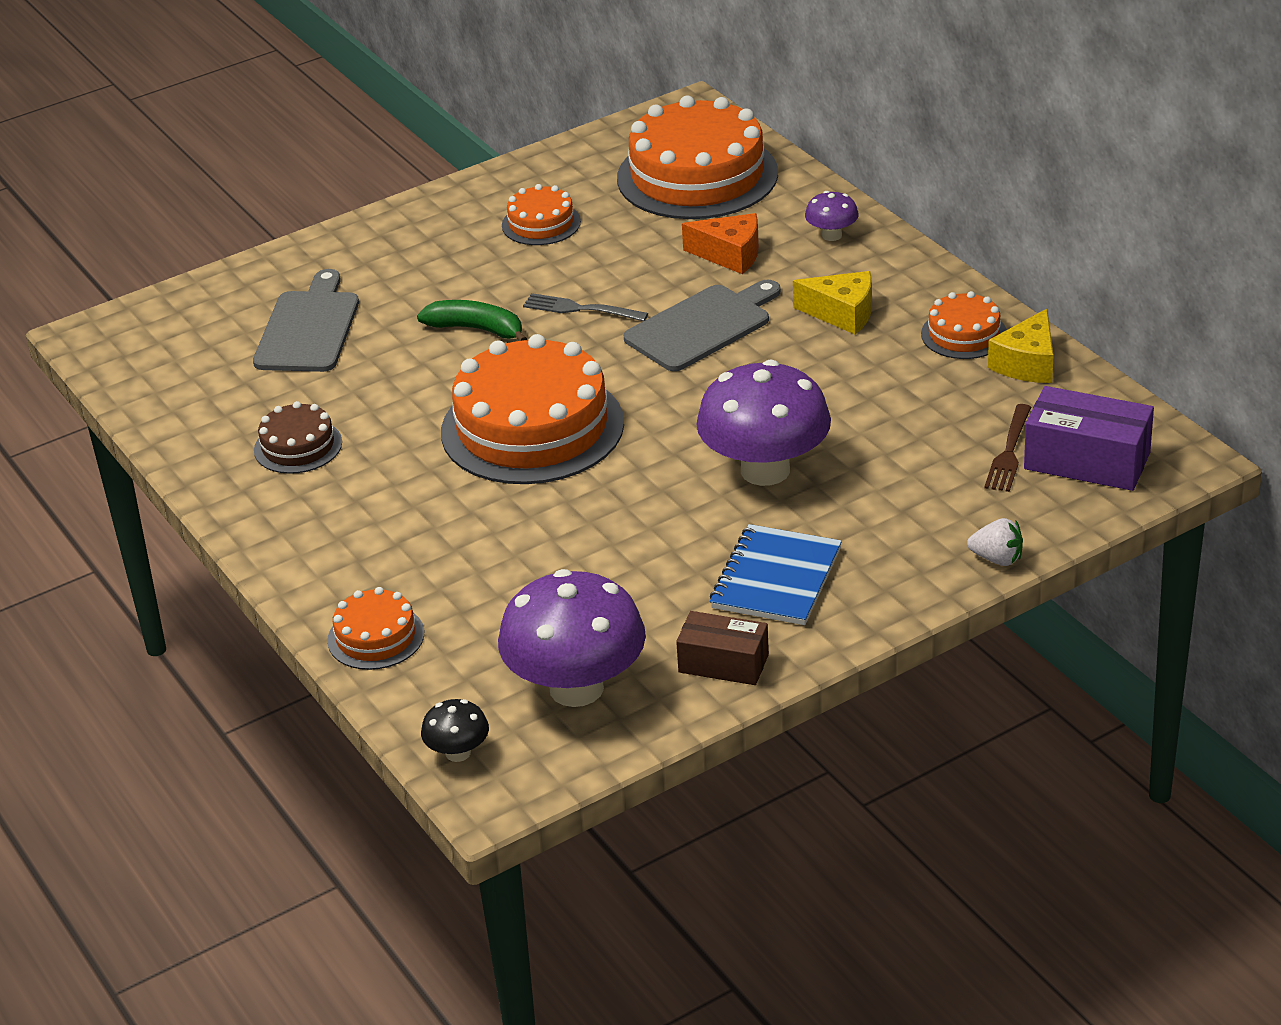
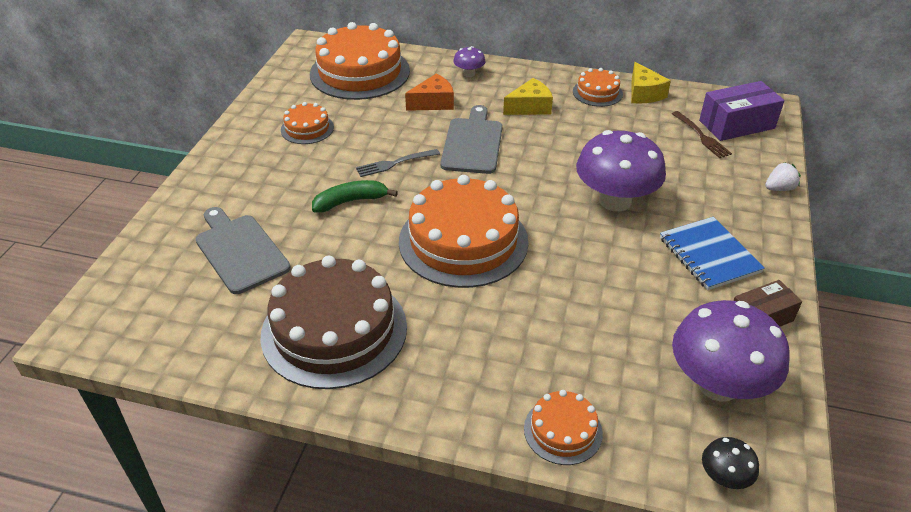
camera: 45 degrees left, 5 degrees up
brown cake [254,401,342,474] -> brown cake [261,256,407,389], size x2.08

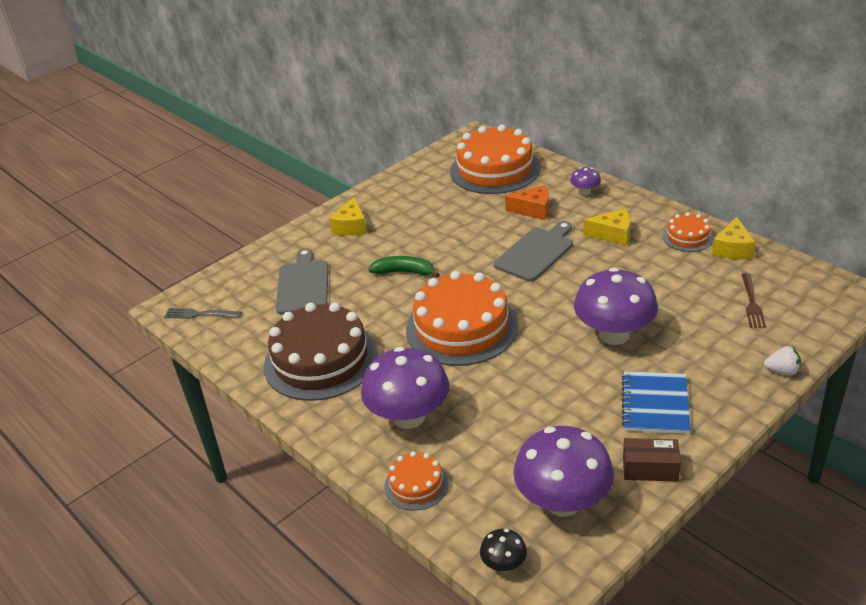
camera: 35 degrees right, 5 degrees down
orange cake [281,102,334,144] -> none
grey fork [356,149,440,177] -> grey fork moved to [164,308,242,319]
purple box [699,81,784,141] -> none
none -> yellow cheese [329,197,367,236]
none -> purple mushroom [361,347,450,429]

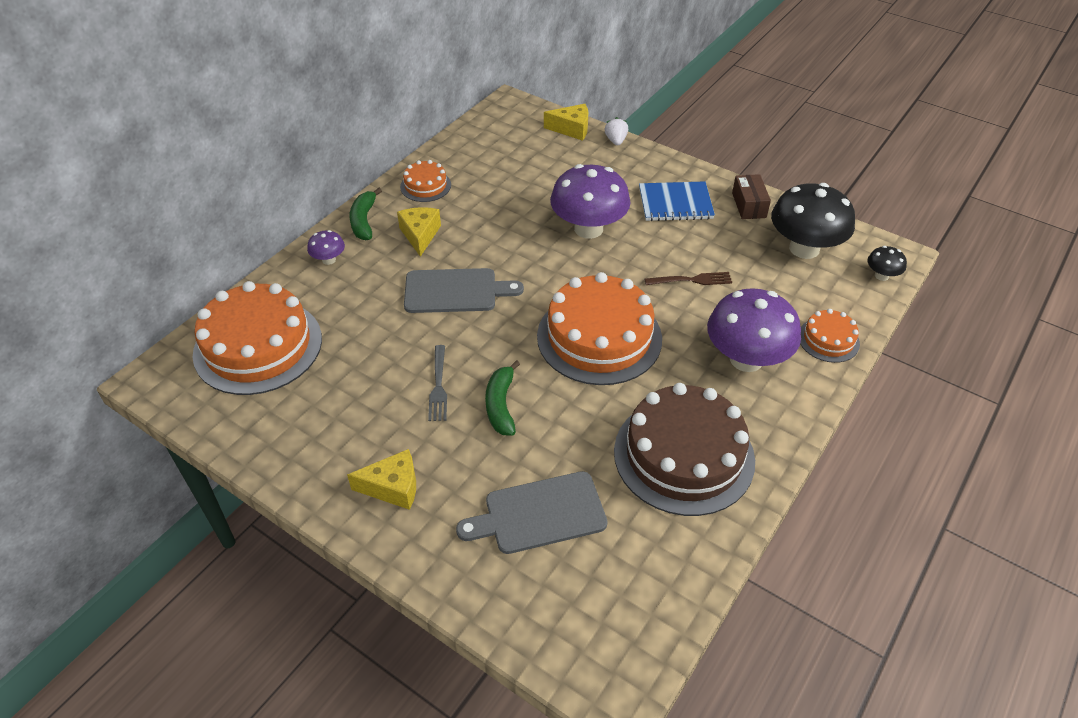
camera: 105 degrees left, 10 degrees up
grey fork [164,308,242,319] -> grey fork moved to [428,345,447,421]
grey cutting board [494,221,573,282] -> grey cutting board turned 150 degrees clockwise [404,268,524,313]
orange cheese [505,185,549,220] -> none
purple mushroom [513,426,614,517] -> black mushroom [771,183,855,259]
yellow cheese [712,216,756,260] -> yellow cheese moved to [544,104,588,141]
brown fork [741,273,766,328] -> brown fork moved to [645,272,732,285]
none -> green banana [350,188,382,240]

